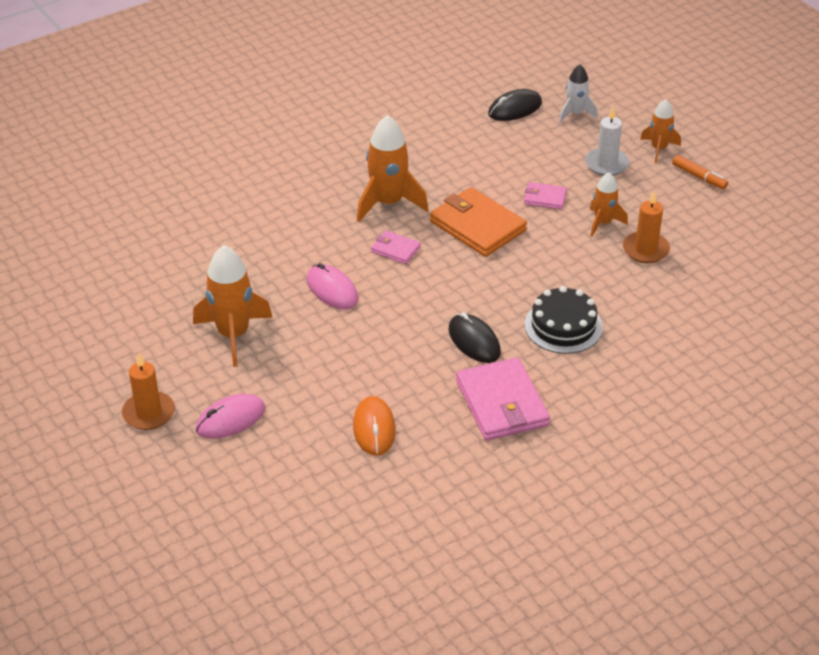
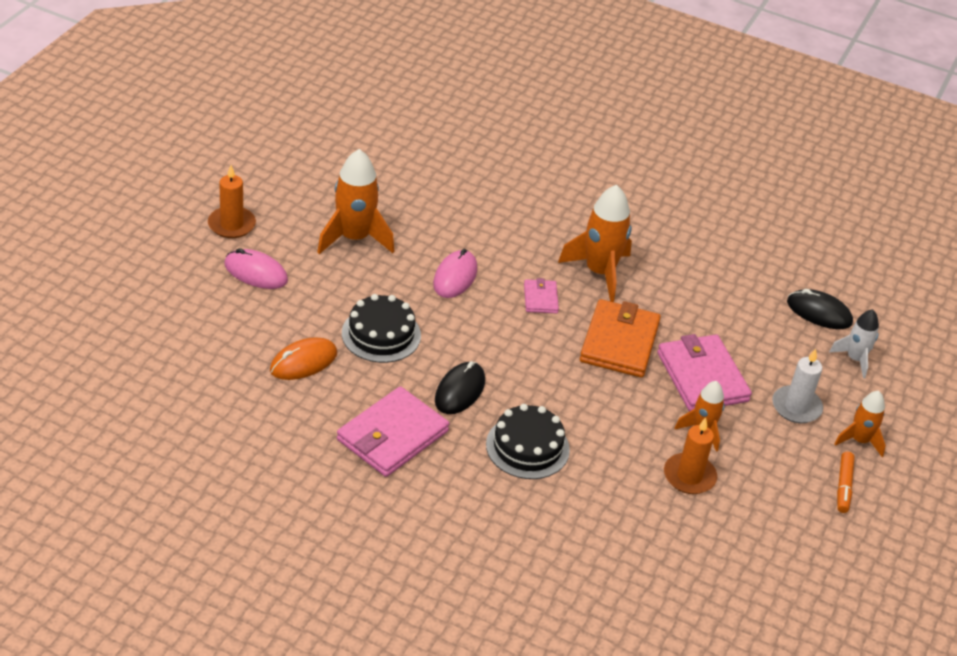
camera: 55 degrees right, 0 degrees up
pink wallet [524,182,567,209] -> pink wallet [657,334,752,411], size x1.97
none -> black cake [342,294,421,363]

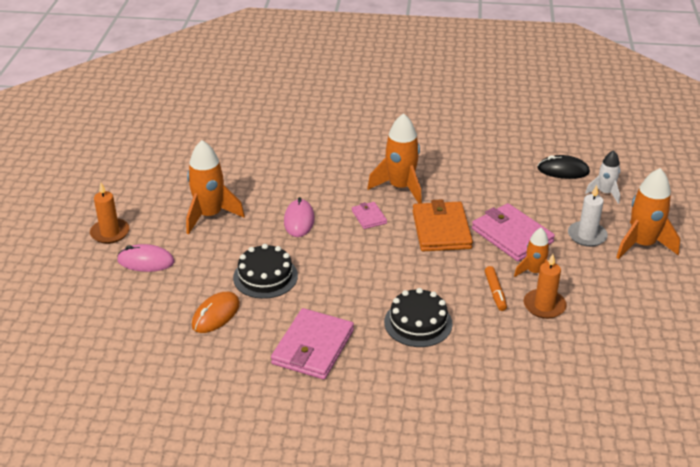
camera: 15 degrees left, 5 degrees down
black mouse [435,361,485,414] -> none
orange rocket [834,391,886,457] -> orange rocket [616,168,680,259], size x1.70
orange marker [837,452,855,513] -> orange marker moved to [485,266,507,311]

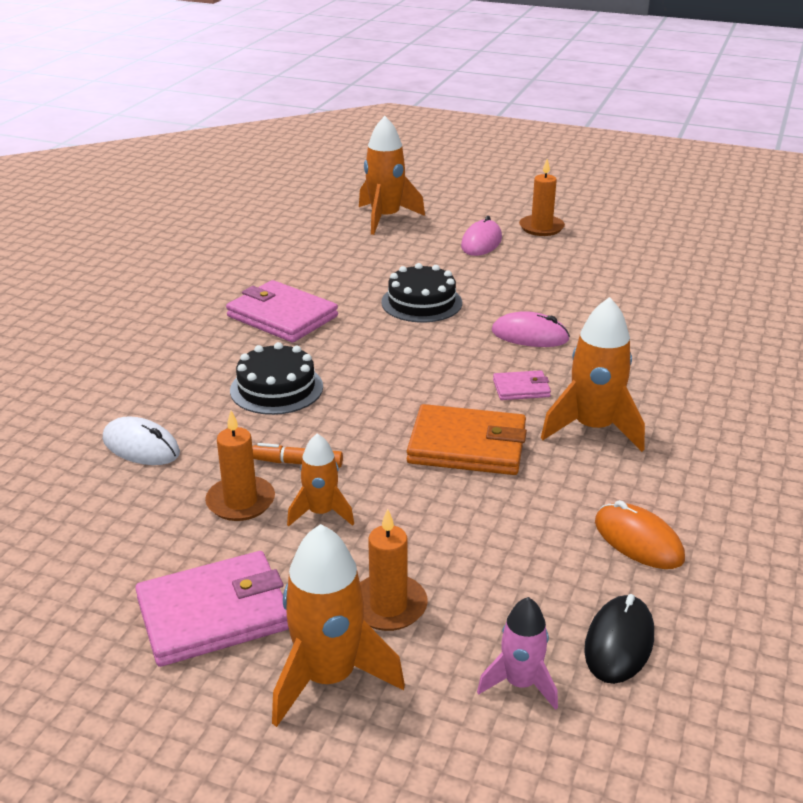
camera: 105 degrees right, 5 degrees down
orange rocket [186,140,245,234] -> orange rocket moved to [359,116,425,235]
orange mouse [192,292,240,333] -> orange mouse moved to [595,500,685,569]
pink wallet [472,203,555,261] -> pink wallet moved to [135,551,289,667]
white candle [568,185,608,247] -> orange candle [360,509,428,631]
white rocket [585,150,620,204] -> pink rocket [477,597,558,710]
none -> white mouse [103,416,180,465]

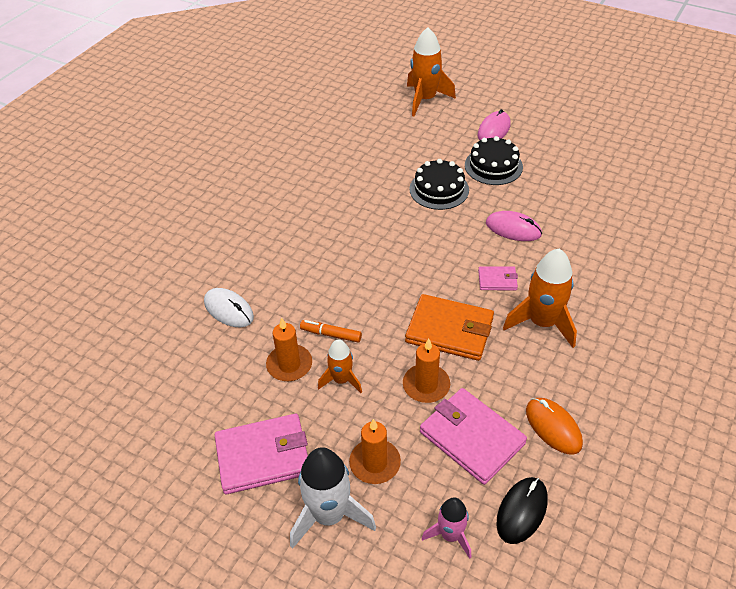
camera: 10 degrees right, 15 degrees up
pink wallet [226,280,338,342] -> pink wallet moved to [420,388,527,485]
black cake [230,342,323,415] -> black cake moved to [465,136,523,185]
orange rocket [272,524,405,727] -> white rocket [290,447,376,549]
orange candle [519,159,565,236] -> orange candle moved to [403,339,450,403]

